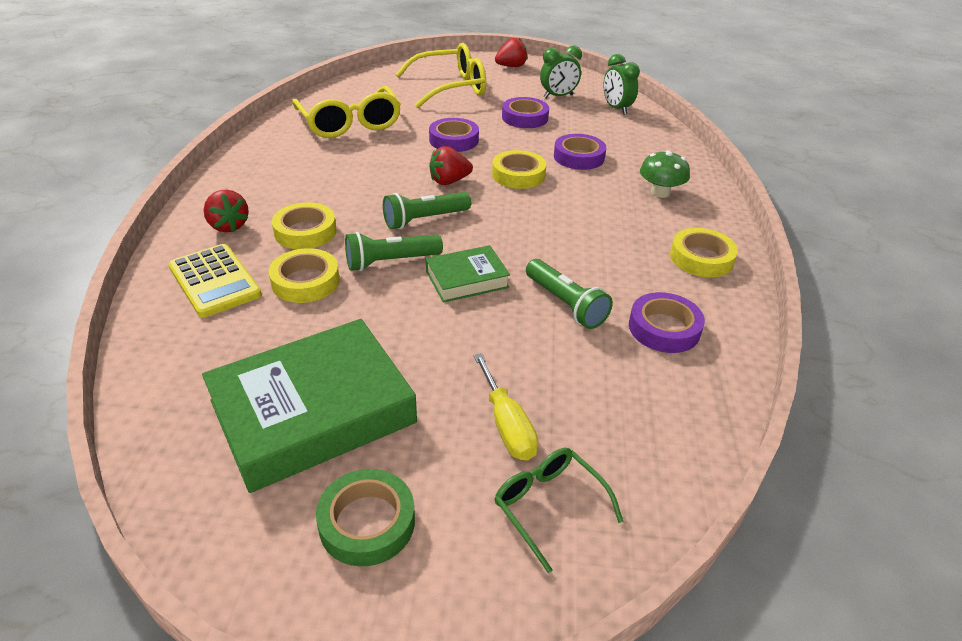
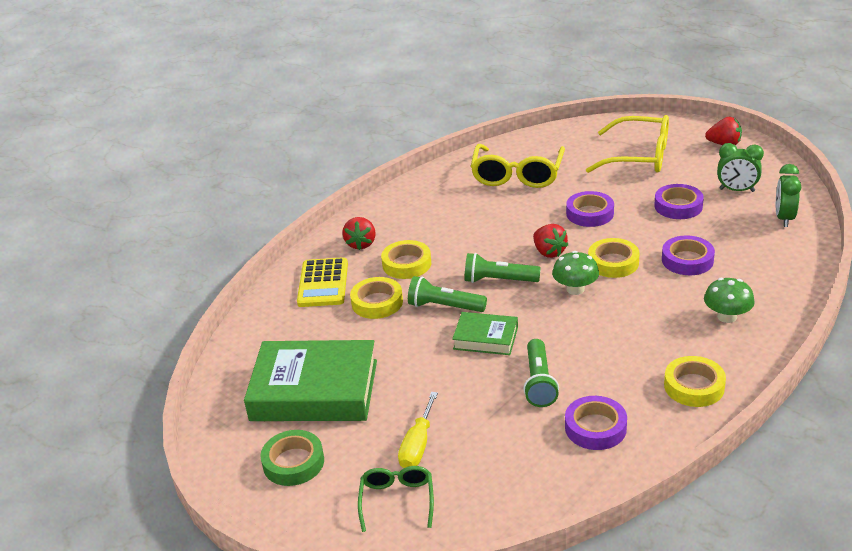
camera: 40 degrees right, 5 degrees down
red strawberry [429,146,473,185] -> red strawberry turned 135 degrees counterclockwise [533,224,568,258]
none -> green mushroom [552,251,599,295]

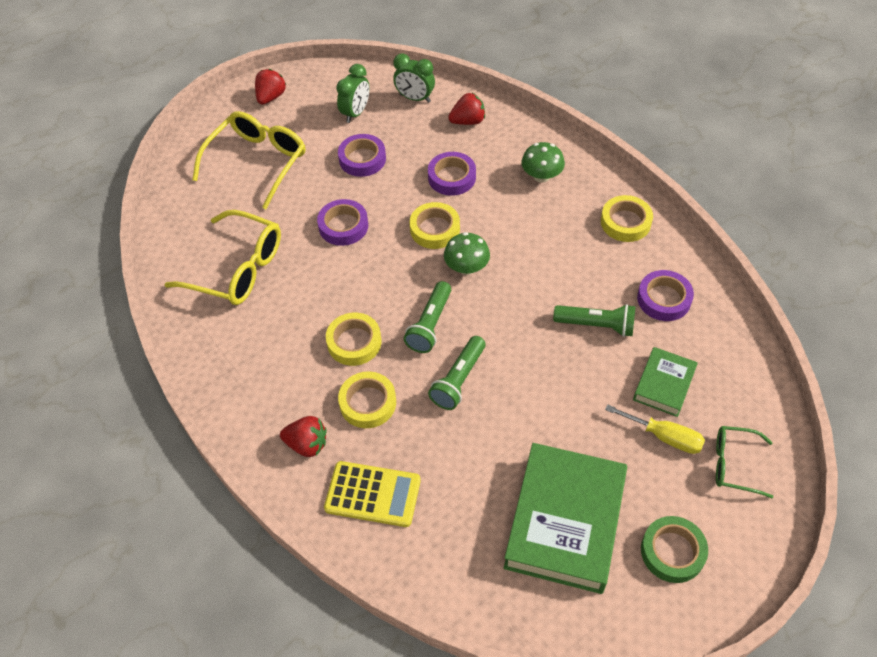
camera: 80 degrees left, 20 degrees up
yellow tape [350,277,403,319] -> yellow tape moved to [326,313,381,366]
green book [452,312,518,355] -> green book moved to [633,347,698,417]
red strawberry [533,224,568,258] -> red strawberry moved to [448,93,485,125]

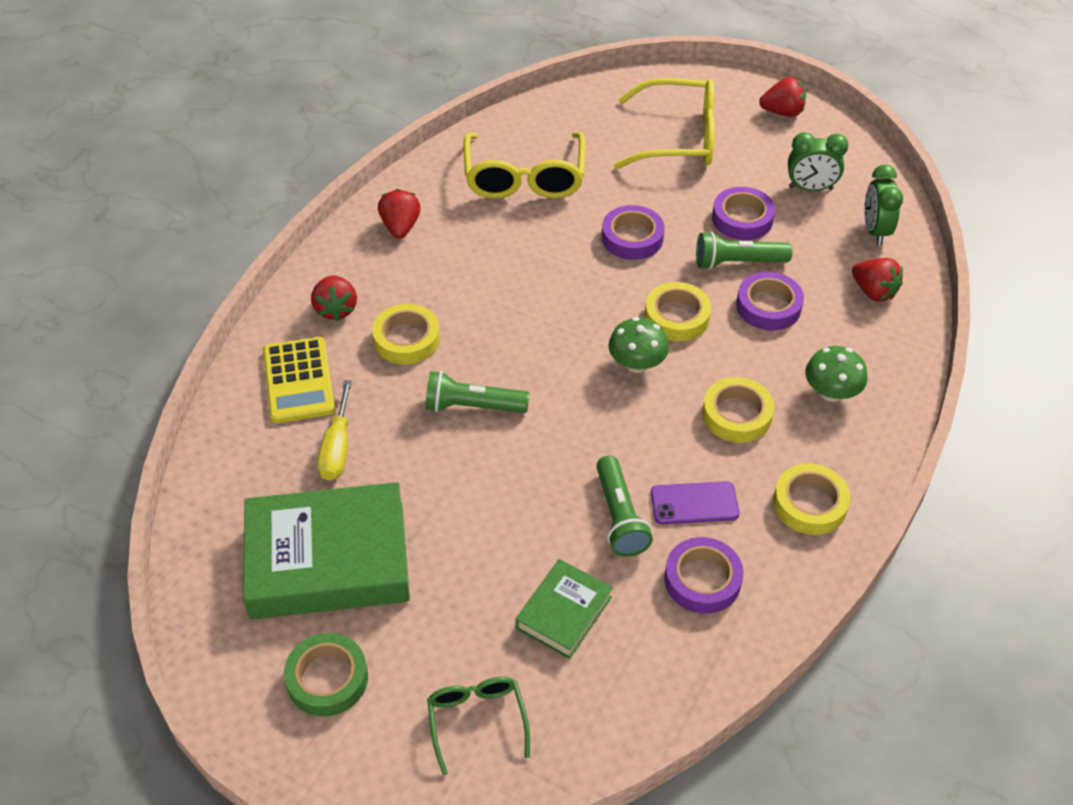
camera: 65 degrees right, 5 degrees down
yellow tape [326,313,381,366] -> yellow tape moved to [702,377,774,443]
green flashlight [404,281,451,353] -> green flashlight moved to [696,231,793,270]
yellow screwdriver [605,405,705,454] -> yellow screwdriver moved to [317,380,352,480]
green book [633,347,698,417] -> green book turned 60 degrees counterclockwise [515,559,613,659]
none -> red strawberry [378,189,421,239]
none -> purple phone [651,481,739,524]

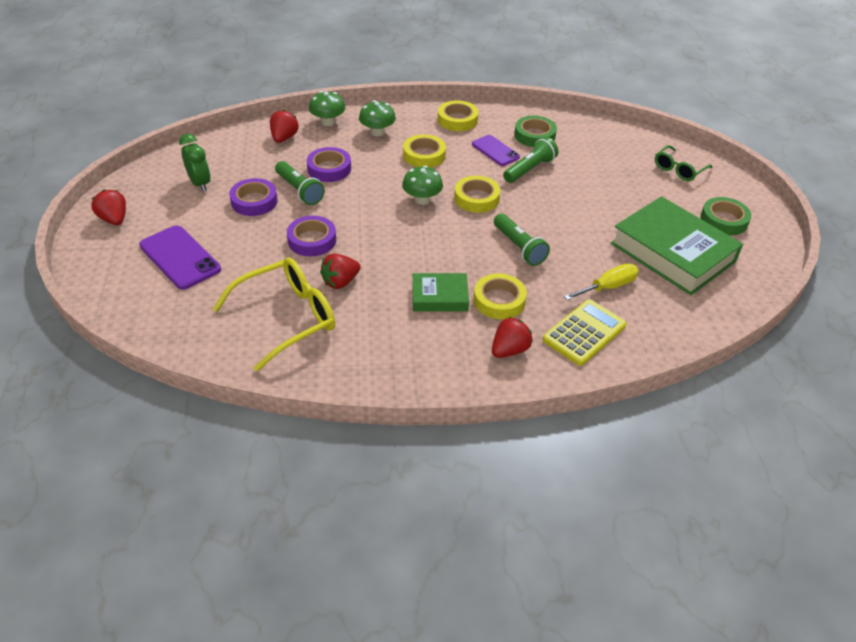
camera: 125 degrees left, 5 degrees down
red strawberry [378,189,421,239] -> red strawberry moved to [320,253,361,289]
green book [515,559,613,659] -> green book moved to [412,273,469,312]
yellow glasses [614,78,715,169] -> purple phone [139,225,221,290]
yellow tape [645,282,712,341] -> yellow tape moved to [454,176,500,213]
purple tape [664,537,744,614] -> green tape [514,116,557,147]
green clock [864,165,903,245] -> none
none -> green mushroom [309,91,345,126]

